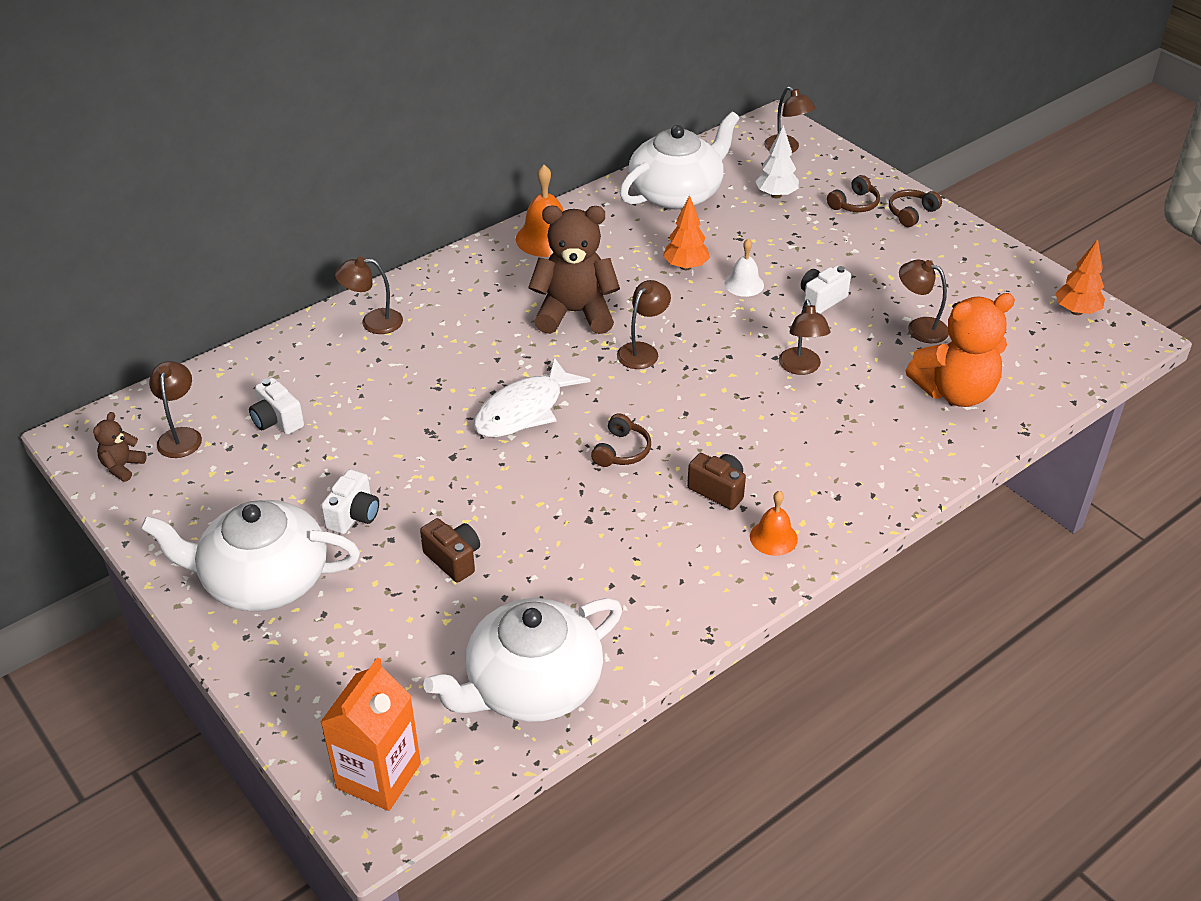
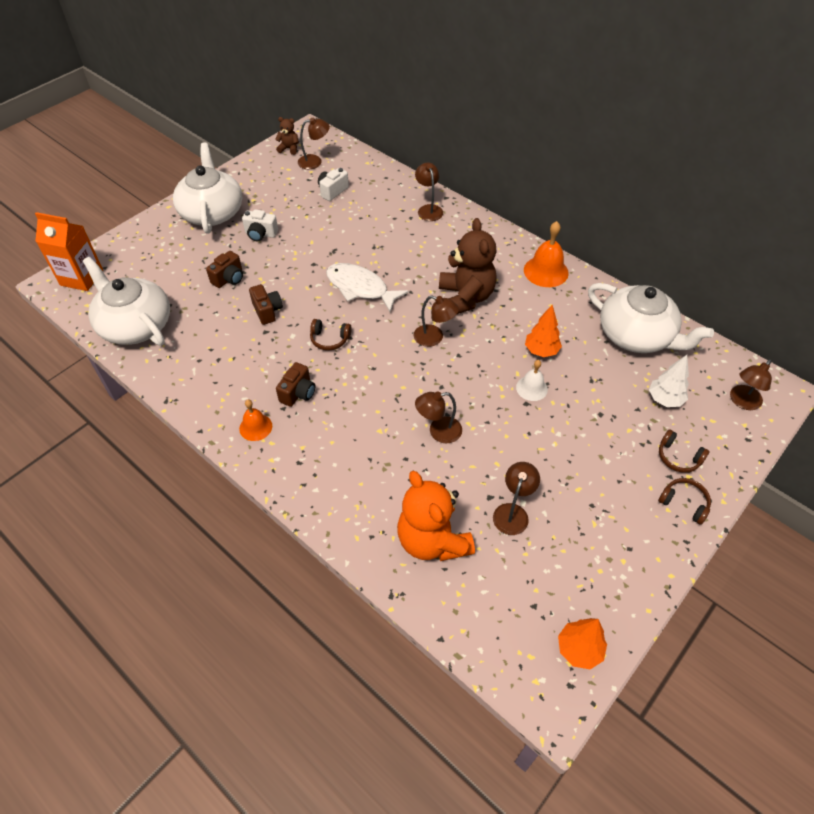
camera: 80 degrees right, 10 degrees up
white camera [801,265,851,314] -> none
none -> brown camera [249,284,283,325]

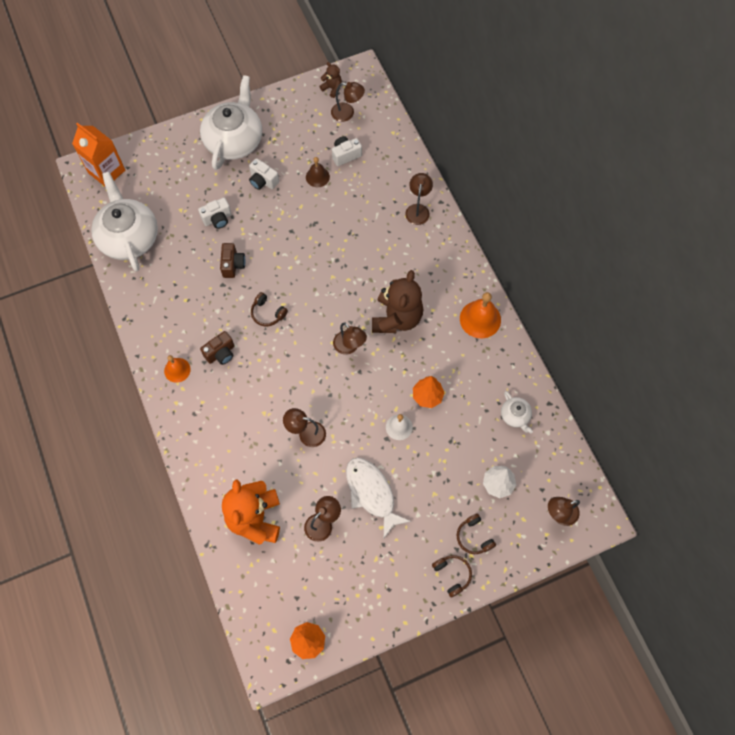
camera: 25 degrees right, 15 degrees up
brown camera [206,251,243,288] -> white camera [198,198,232,229]
white fish [326,263,409,312] -> white fish moved to [346,457,411,538]
white teapot [588,283,714,353] -> white teapot [501,391,533,433], size x0.44
none -> brown bell [306,157,330,187]

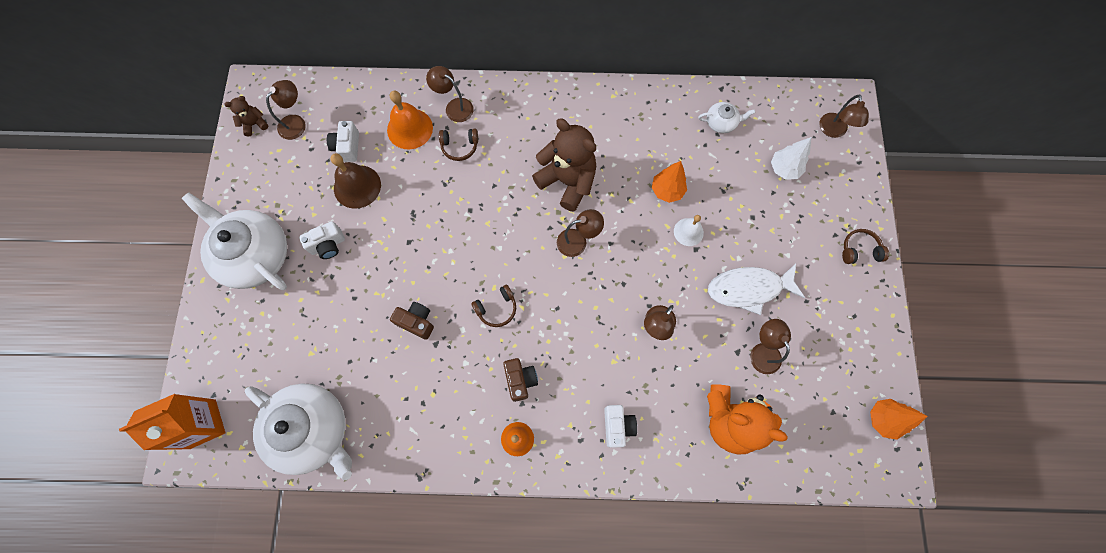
camera: 65 degrees left, 5 degrees up
white teapot [91,172,158,272] -> white teapot turned 150 degrees counterclockwise [245,384,352,480]
white camera [198,198,232,229] -> white camera moved to [604,405,637,448]
brown bell [306,157,330,187] -> brown bell [330,153,381,209], size x1.61
brown headphones [457,513,496,554] -> brown headphones moved to [439,129,478,161]
orange bell [460,292,501,338] -> orange bell moved to [387,91,433,149]

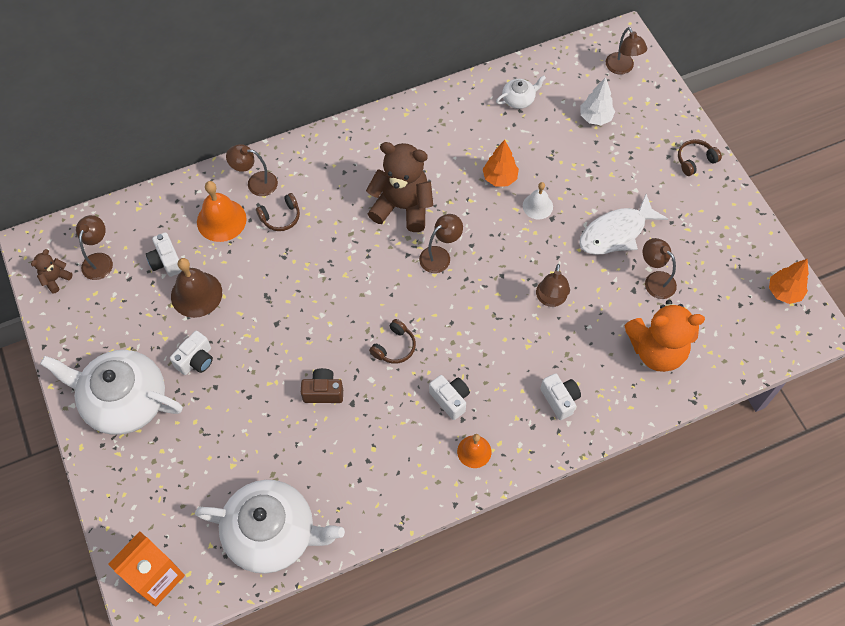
camera: 25 degrees left, 10 degrees down
brown camera [503,358,538,402] -> white camera [429,375,470,420]

